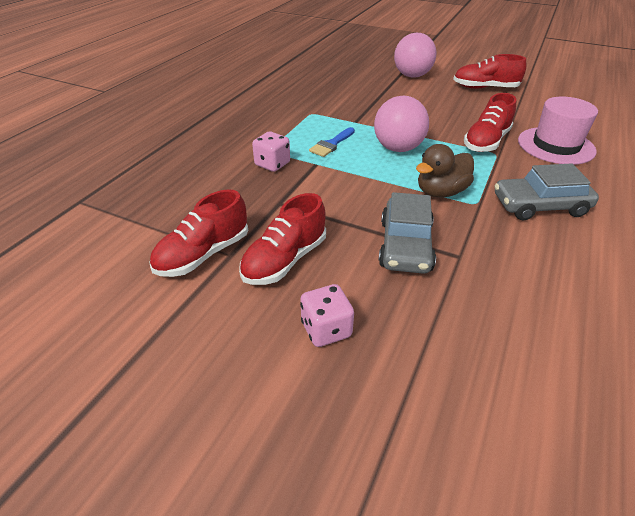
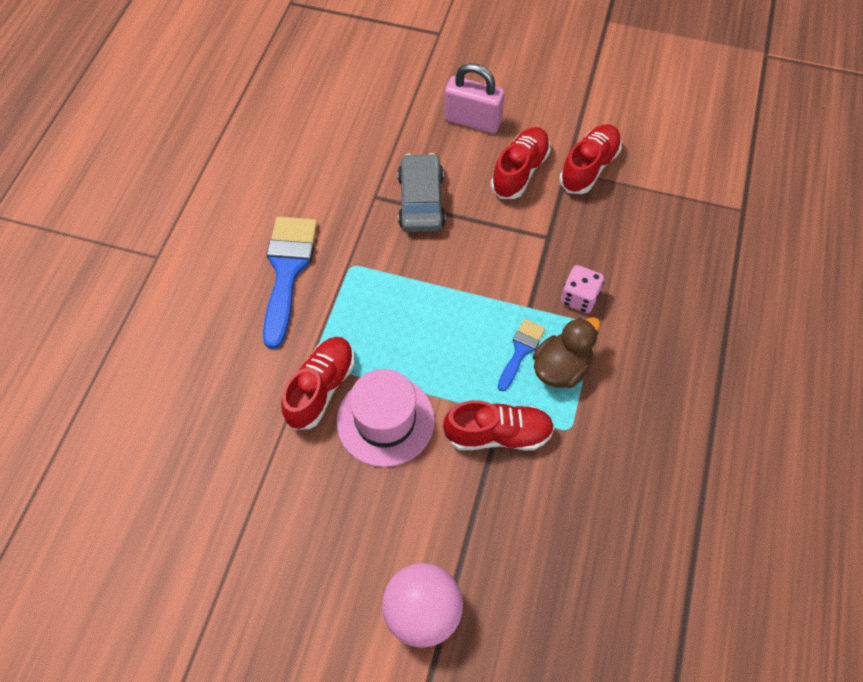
camera: 170 degrees right, 20 degrees up
pink dice [300,284,354,347] -> pink padlock [444,63,505,134]
pink ball [374,96,429,152] -> none
brown duck [416,144,474,197] -> brown duck moved to [533,317,601,388]
red shoe [453,54,526,89] -> red shoe moved to [443,400,555,451]
grey car [494,163,599,220] -> blue brush [263,216,317,349]
pink hat [518,96,598,165] -> pink hat moved to [336,369,435,467]

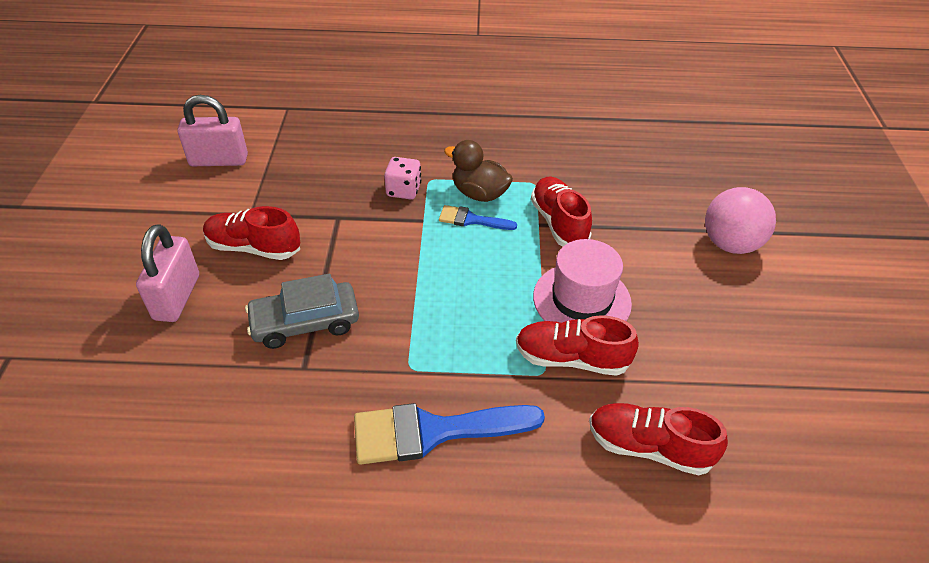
camera: 105 degrees left, 15 degrees down
red shoe [559,124,622,194] -> red shoe moved to [589,403,728,475]
none -> pink padlock [177,95,248,166]

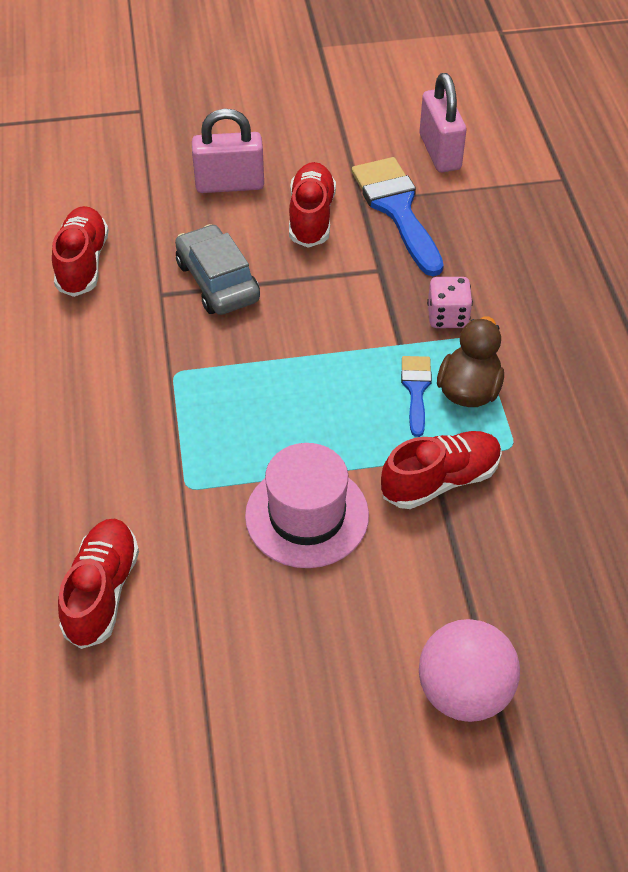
camera: 80 degrees right, 5 degrees up
blue brush [354,403,545,465] -> blue brush moved to [352,157,444,276]
red shoe [516,315,639,376] -> red shoe moved to [52,206,109,297]

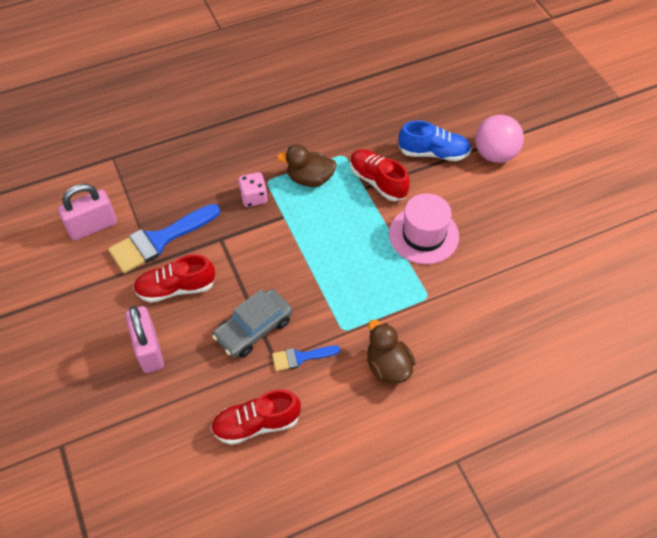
camera: 105 degrees left, 5 degrees up
red shoe [58,519,139,649] -> none
blue brush [401,356,432,437] -> blue brush moved to [272,346,340,371]
none -> brown duck [367,320,415,384]
none -> blue shoe [398,121,471,161]

